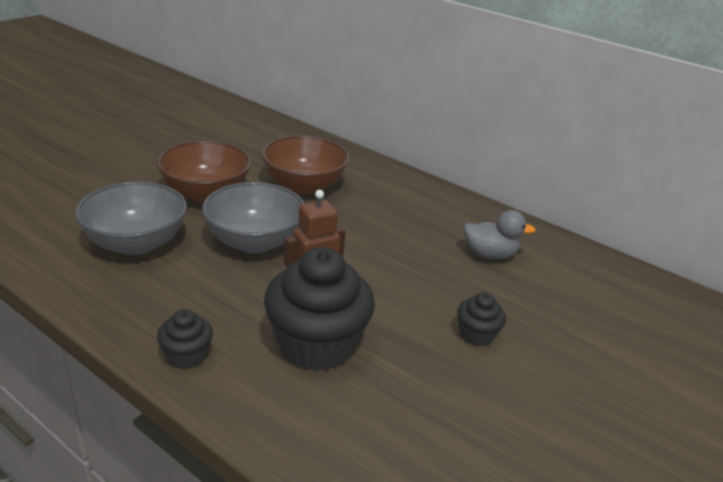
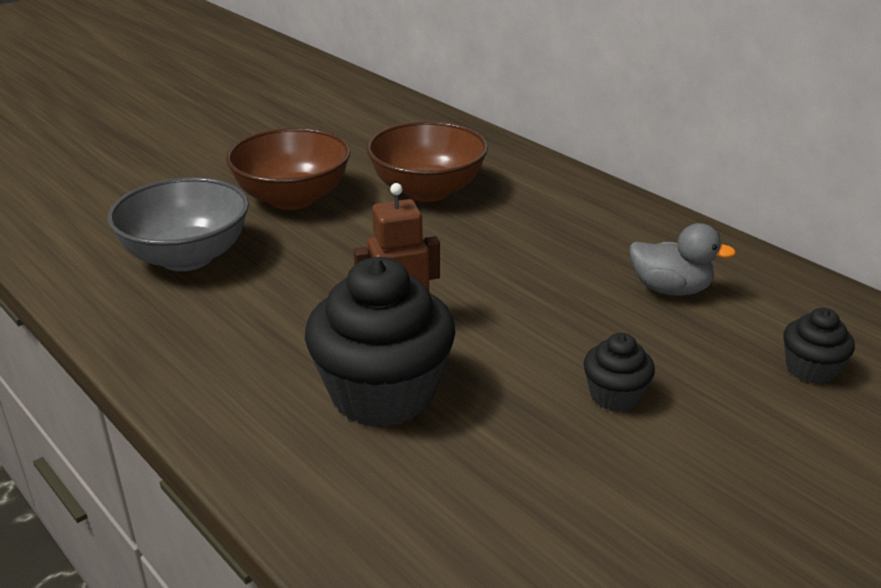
camera: 15 degrees right, 0 degrees up
black cupcake [157,309,213,369] -> black cupcake moved to [783,308,855,384]
grey bowl [202,182,305,253] -> none

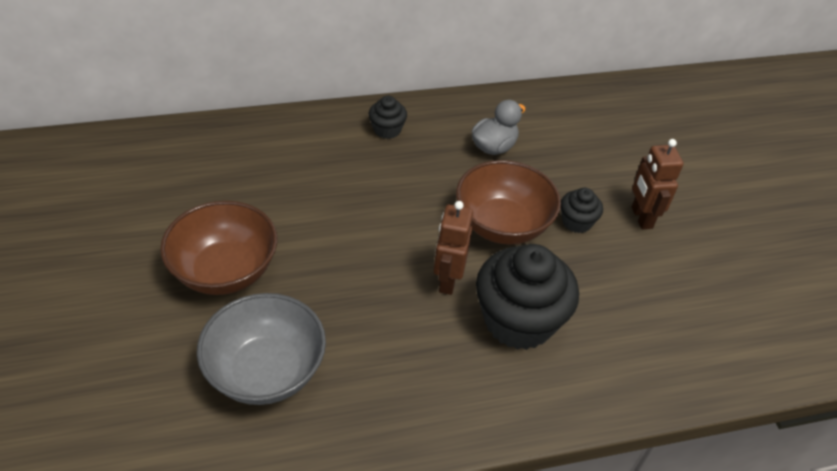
camera: 65 degrees left, 15 degrees up
brown bowl [366,121,488,202] -> brown bowl moved to [456,160,561,245]
black cupcake [783,308,855,384] -> black cupcake moved to [369,96,407,139]
none -> brown robot [632,139,684,229]

